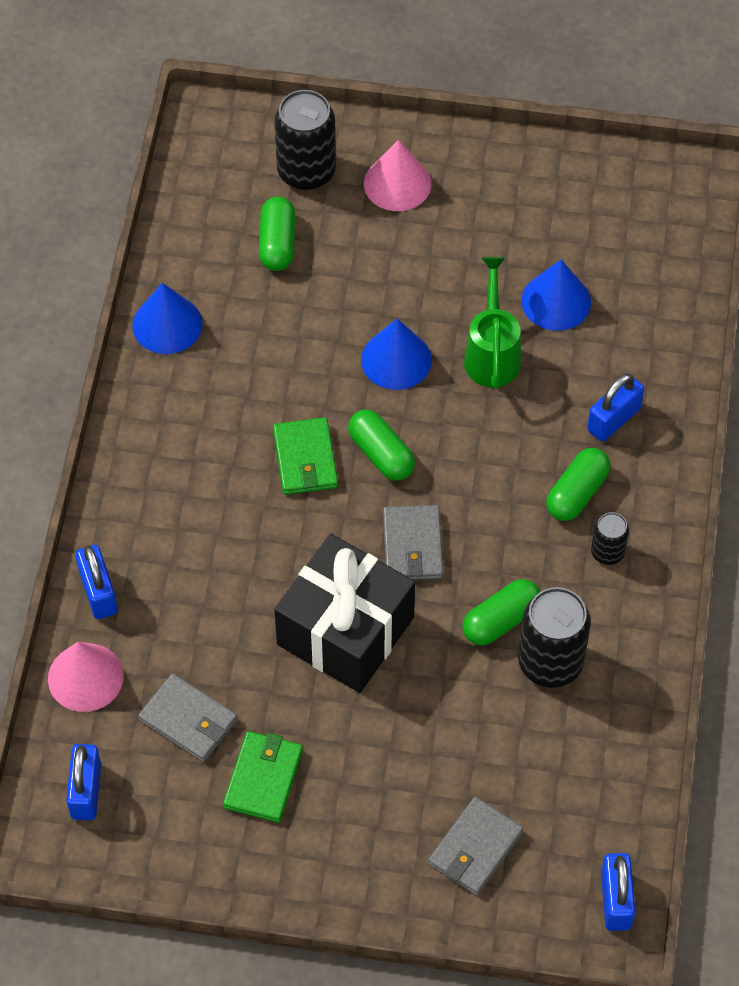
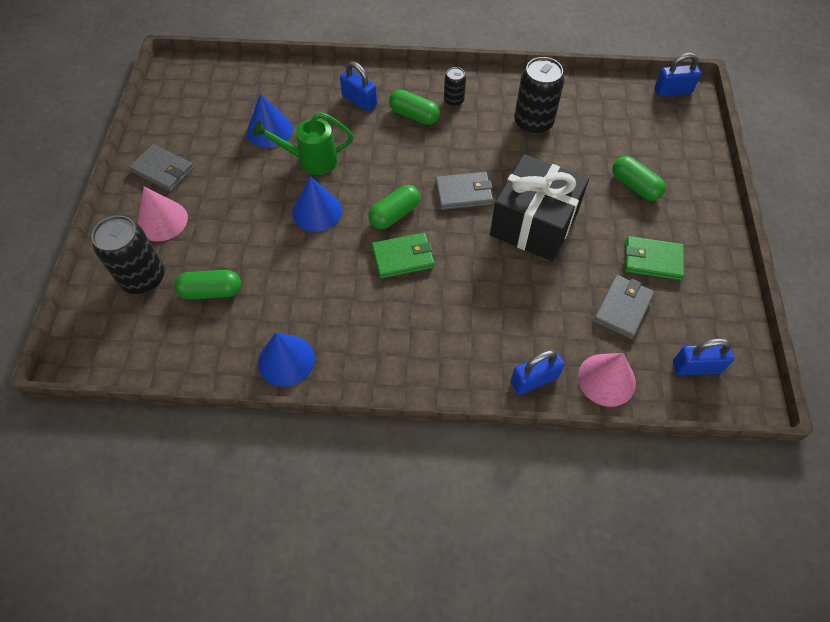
camera: 95 degrees left, 0 degrees up
grey wallet [428,797,523,895] -> grey wallet moved to [129,144,194,192]
green capsule [462,579,540,645] -> green capsule moved to [612,156,666,201]

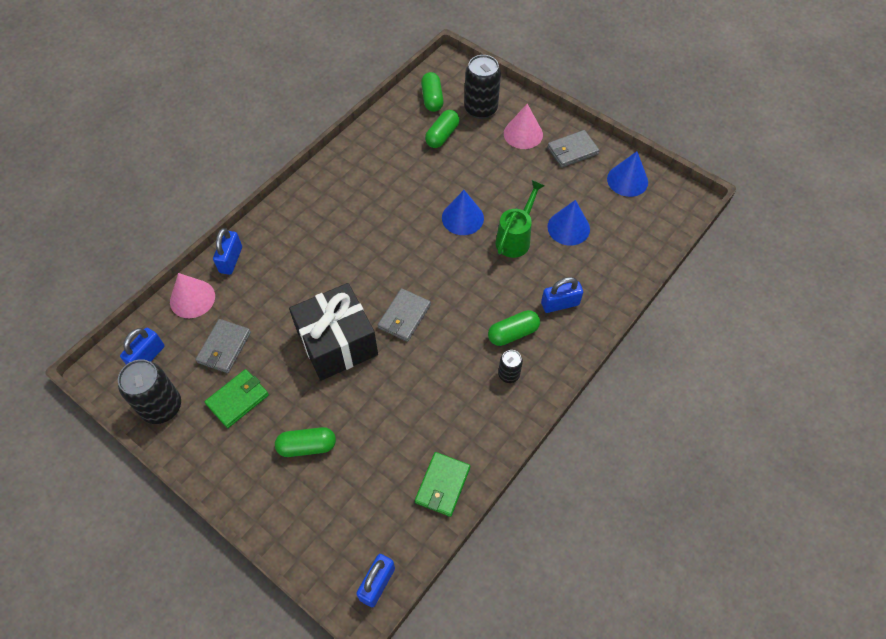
camera: 125 degrees right, 0 degrees up
blue cone [258,333,315,387] -> blue cone moved to [607,151,648,197]
green capsule [368,185,420,229] -> green capsule moved to [421,72,444,112]
green wallet [372,233,435,279] -> green wallet moved to [415,452,470,517]
black can [514,57,564,135] -> black can moved to [118,359,181,424]
grey wallet [593,275,654,339] -> grey wallet turned 45 degrees clockwise [195,319,251,373]

